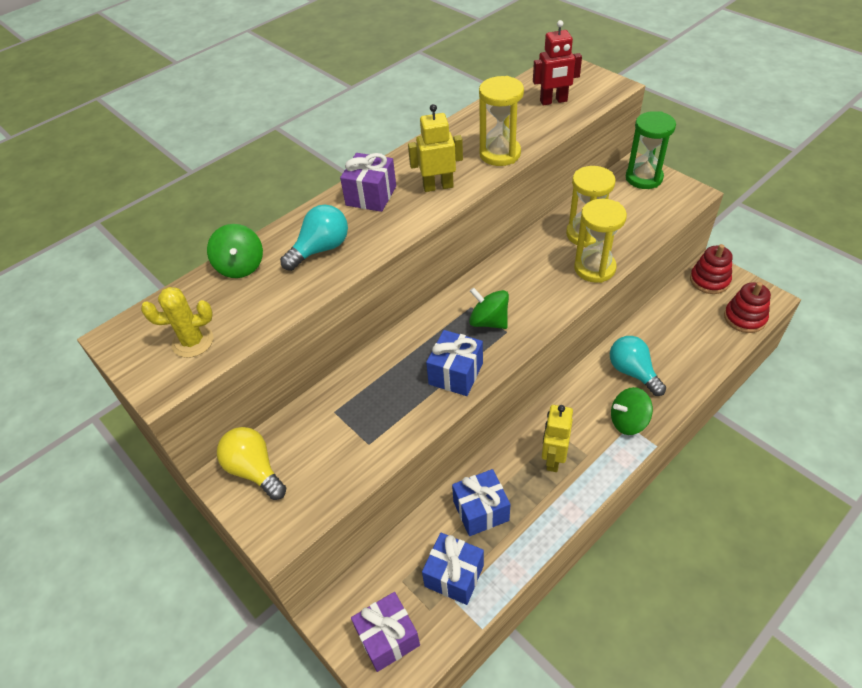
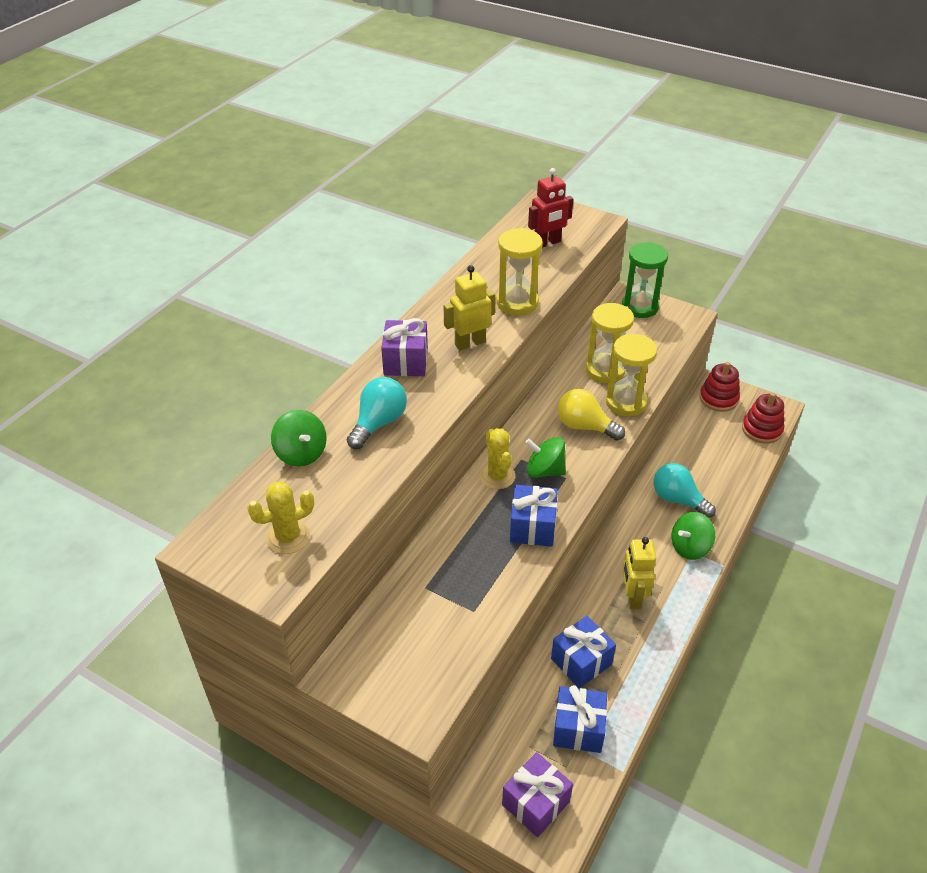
camera: 20 degrees left, 5 degrees down
yellow light bulb [217,427,286,500] -> yellow light bulb moved to [558,389,625,441]
none -> yellow cactus [480,428,515,489]

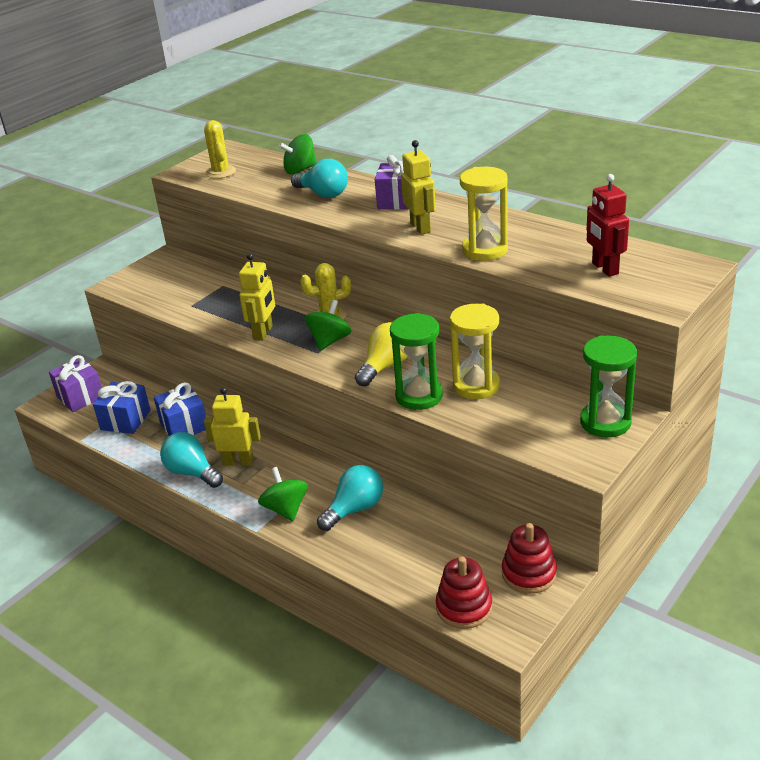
camera: 100 degrees right, 10 degrees down
blue gift [510,485,558,547] -> yellow robot [239,253,275,341]
yellow hourglass [606,334,657,416] -> green hourglass [390,313,443,410]
none -> turquoise light bulb [160,432,223,488]

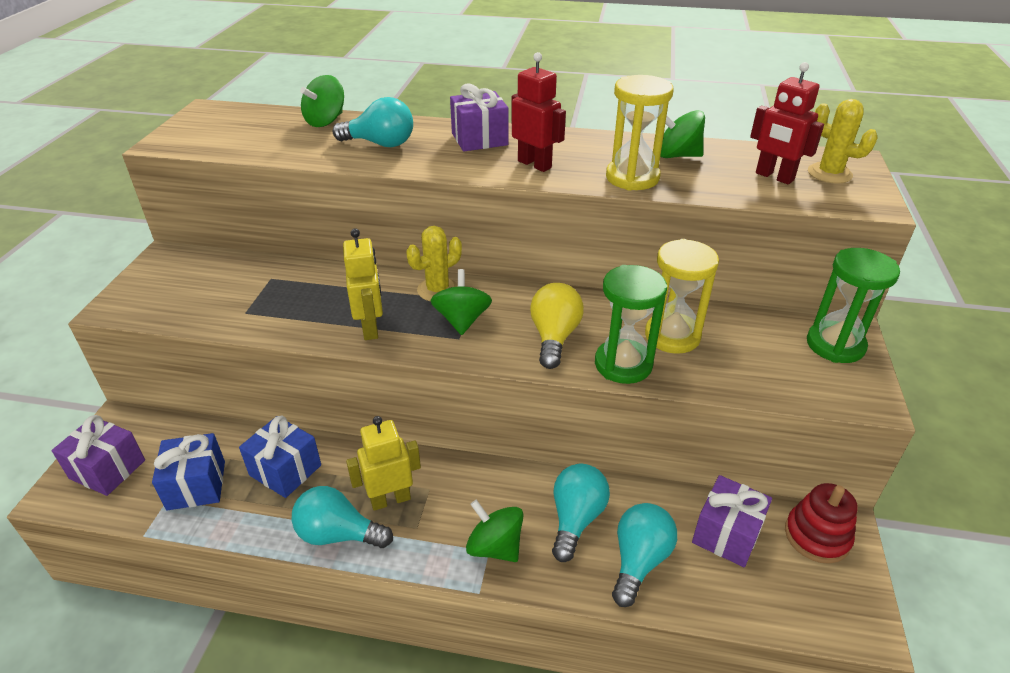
camera: 30 degrees left, 5 degrees up
yellow cactus [204,120,236,179] -> yellow cactus moved to [808,99,878,184]
yellow robot [401,140,436,235] -> red robot [511,52,566,172]
red stacking toy [436,557,492,629] -> none
none -> turquoise light bulb [612,503,677,607]
none -> green spinning top [660,110,705,158]
none -> purple gift [692,475,772,567]

